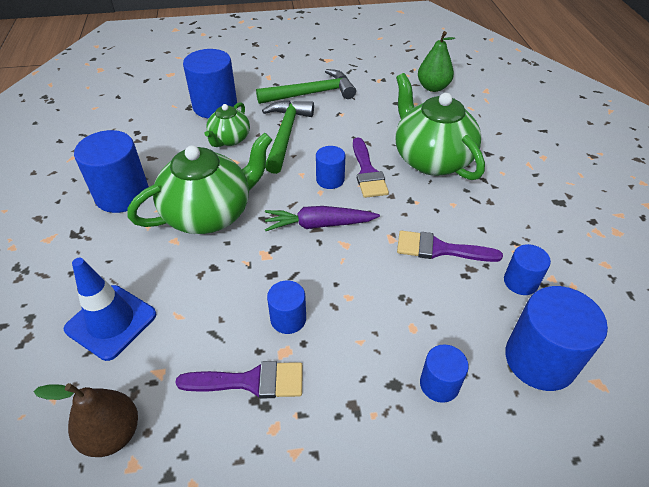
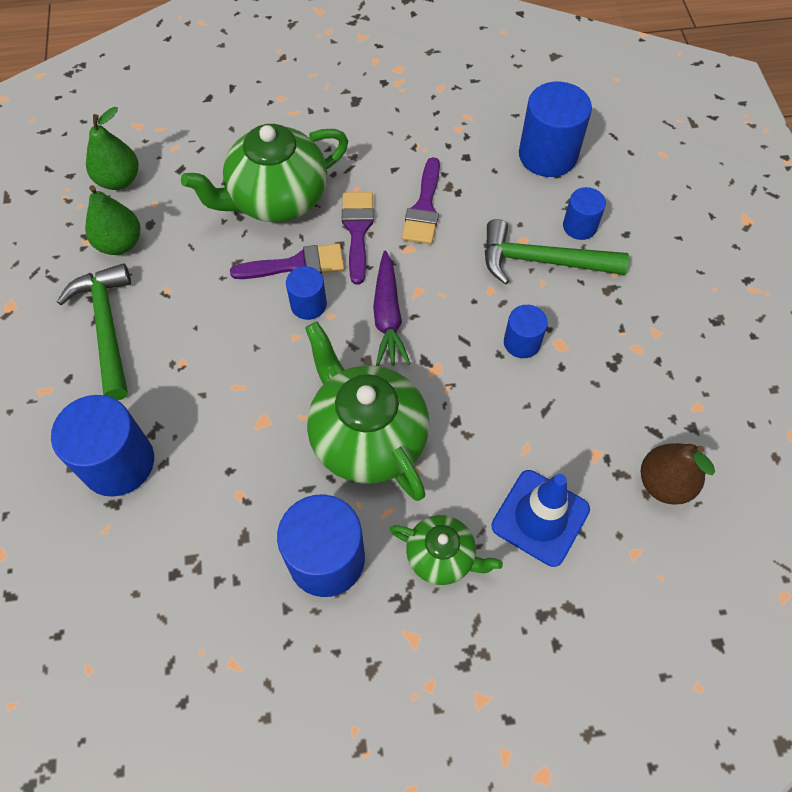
camera: 90 degrees left, 15 degrees up
purple brush [175,361,303,398] -> purple brush moved to [342,192,374,284]
green teapot [204,102,250,147] -> green teapot moved to [390,515,503,585]
green hammer [262,100,314,174] -> green hammer moved to [485,219,629,285]
blue cylinder [504,244,551,295] -> none
none -> green pear [85,185,141,255]

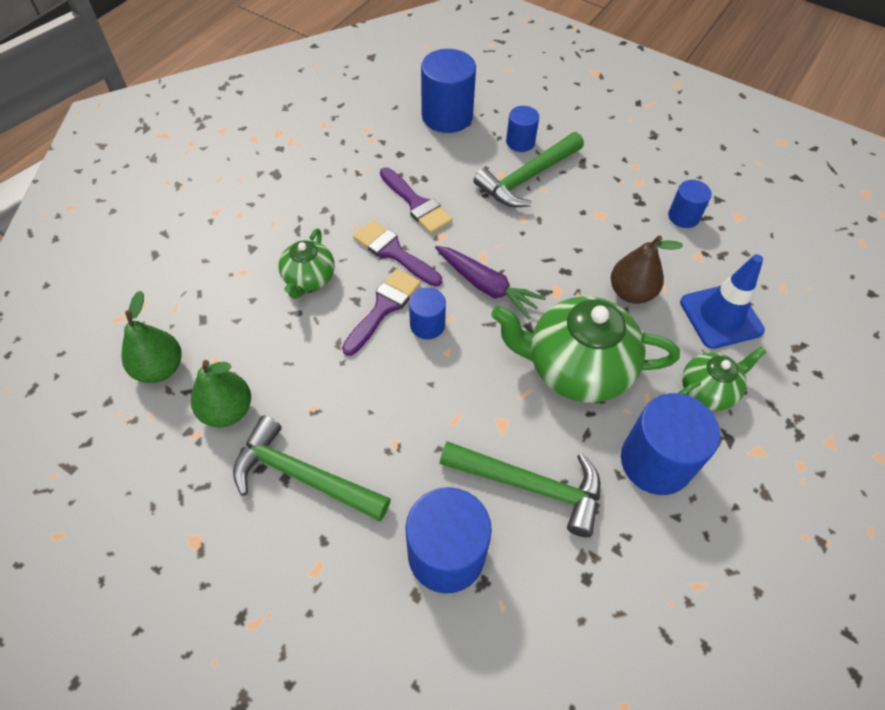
camera: 50 degrees left, 5 degrees down
green teapot [181,124,348,222] -> green teapot [279,229,335,299], size x0.54
blue cylinder [504,305,548,358] -> blue cylinder moved to [668,180,712,228]
brown pear [641,443,715,505] -> brown pear moved to [611,235,683,304]
none -> green hammer [439,441,600,537]

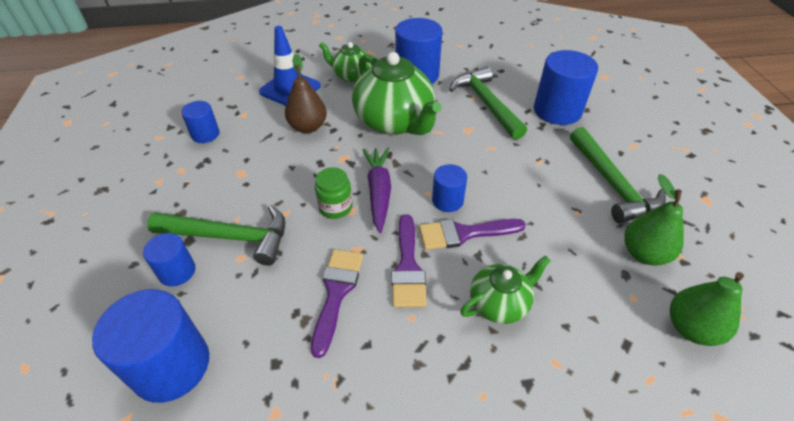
camera: 130 degrees left, 10 degrees down
none -> green jar [315,167,352,219]

